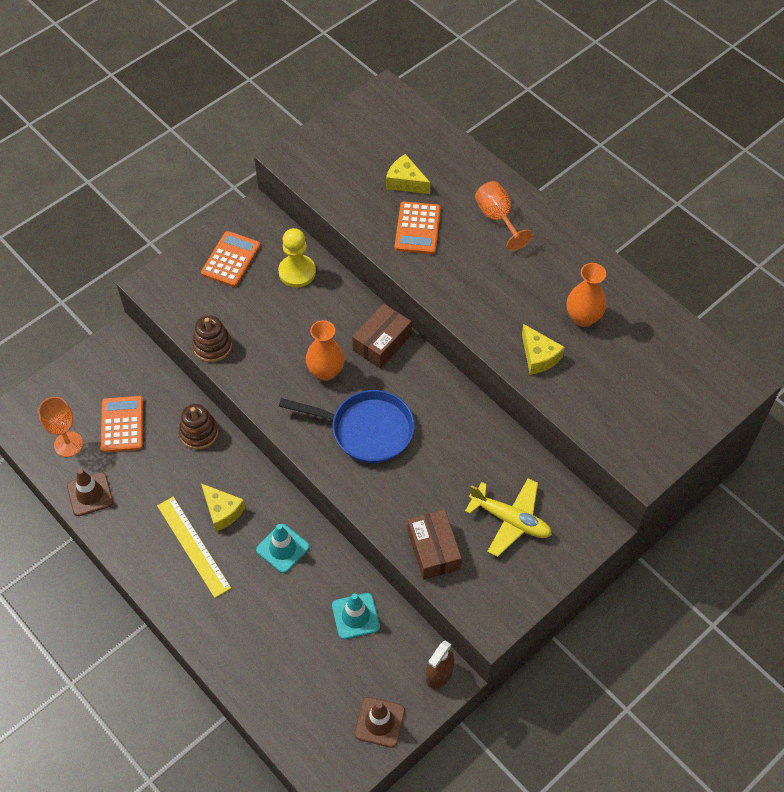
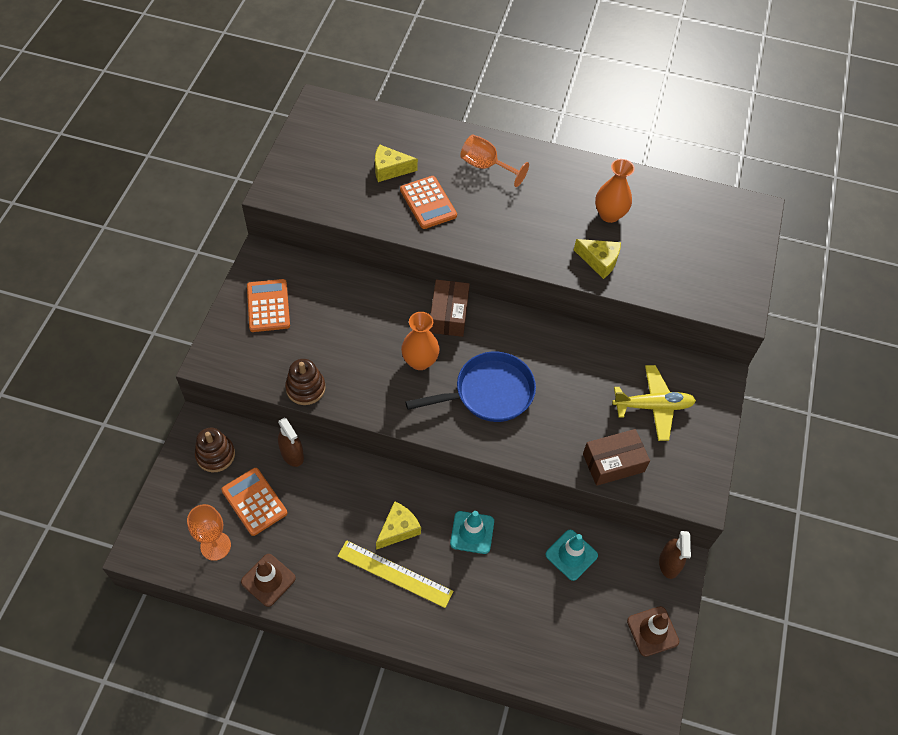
camera: 35 degrees left, 0 degrees up
brown stacking toy [179,404,218,450] -> brown stacking toy moved to [195,428,235,472]
yellow cheese [201,483,245,532] -> yellow cheese turned 60 degrees counterclockwise [376,501,421,550]
yellow pawn [278,228,316,288] -> none
brown box [407,509,462,580] -> brown box turned 60 degrees counterclockwise [583,429,650,486]
none -> brown spray bottle [278,417,304,467]

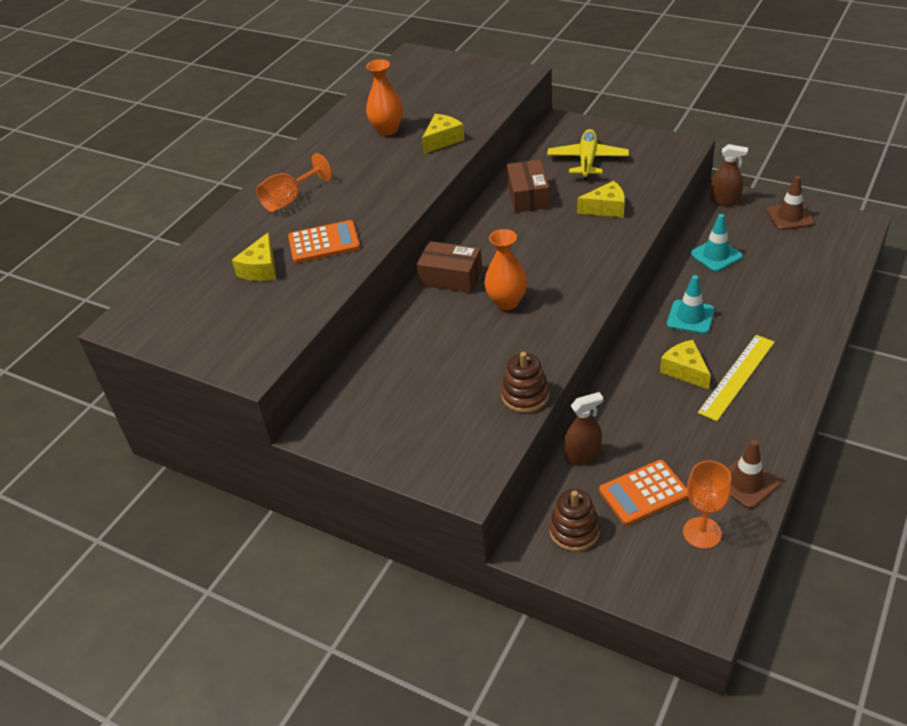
camera: 70 degrees left, 15 degrees down
orange calculator [247,279,290,332] -> none
blue pan [405,351,536,422] -> none
brown box [583,429,650,486] -> brown box moved to [507,160,550,213]
none -> yellow cheese [577,181,625,217]

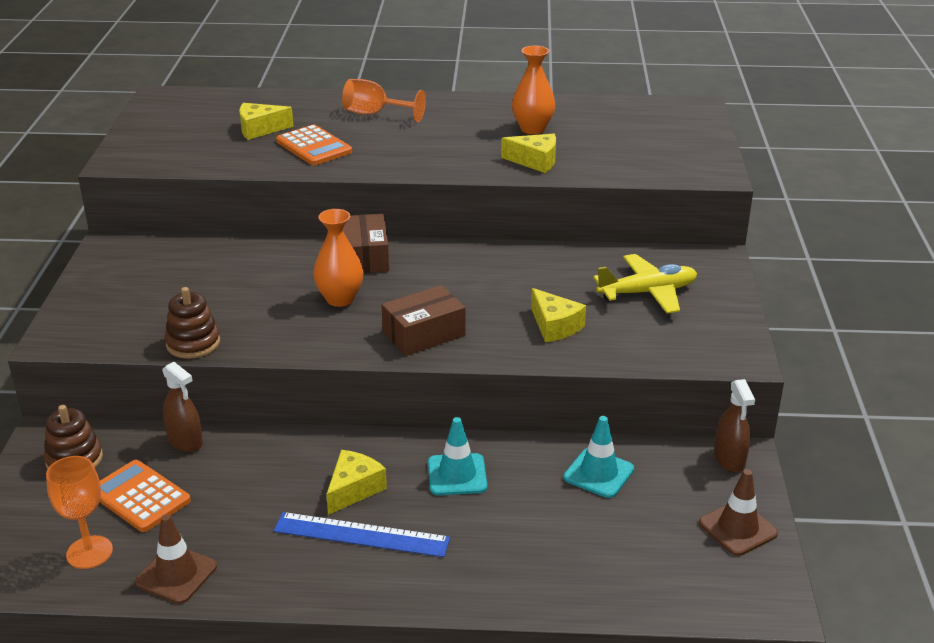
camera: 60 degrees right, 10 degrees down
brown box [507,160,550,213] -> brown box moved to [382,285,466,356]
yellow ruler [698,335,775,421] -> blue ruler [274,512,450,557]

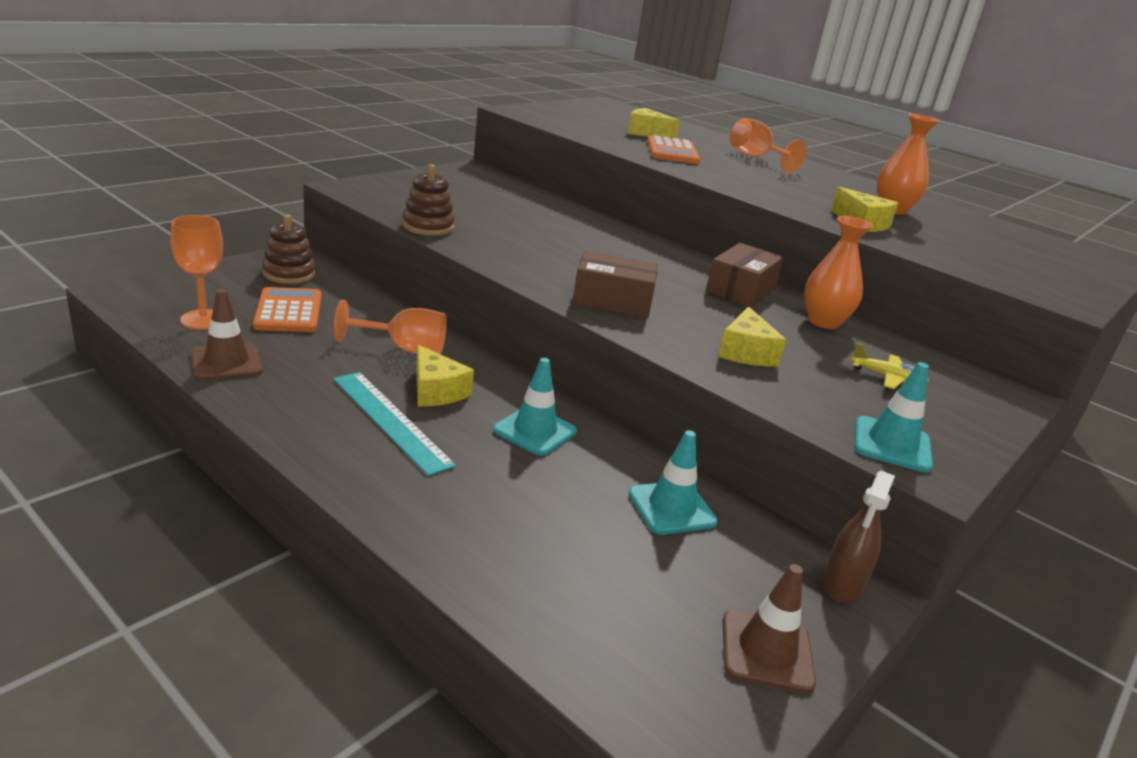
camera: 35 degrees right, 5 degrees down
brown spray bottle [162,362,203,452] -> none
blue ruler [274,512,450,557] -> turquoise ruler [333,372,456,476]
orange vase [313,209,363,307] -> orange vase moved to [804,216,874,329]
yellow cheese [326,450,387,515] -> yellow cheese turned 75 degrees clockwise [416,345,474,407]
brown box [343,214,389,273] -> brown box moved to [706,243,784,307]
yellow plane [593,254,697,314] -> yellow plane [851,343,929,389], size x0.56
none -> orange goblet [334,299,447,354]
none -> turquoise traffic cone [854,362,933,473]

